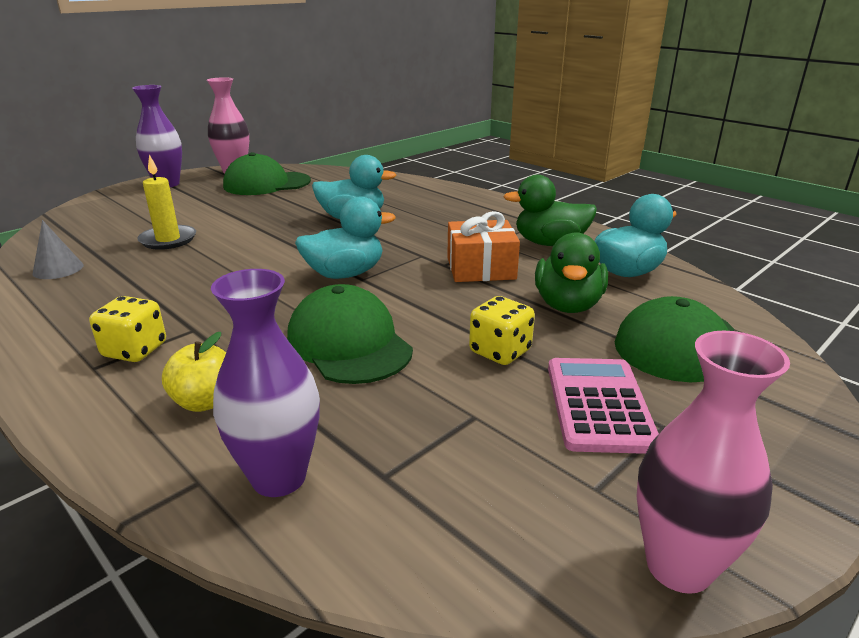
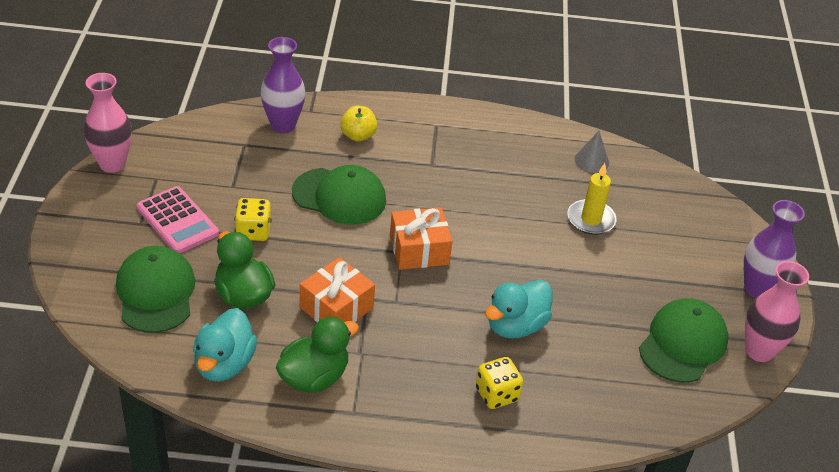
camera: 135 degrees right, 15 degrees up
yellow dice [89,296,166,362] -> yellow dice moved to [476,357,523,409]
turquoise duck [295,197,396,279] -> orange gift [390,207,452,270]

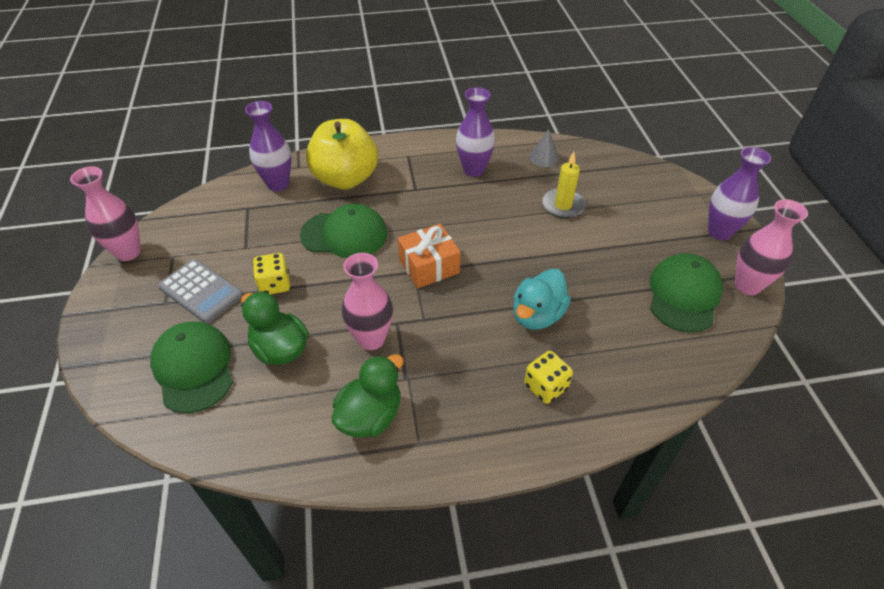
camera: 10 degrees left, 5 degrees up
pink calculator [137,186,219,253] -> grey calculator [158,259,243,323]
turquoise duck [193,308,257,381] -> none
orange gift [300,257,375,322] -> pink vase [342,253,393,350]
yellow apple [340,106,377,142] -> yellow apple [306,119,378,189], size x2.14
none -> purple vase [456,87,495,177]

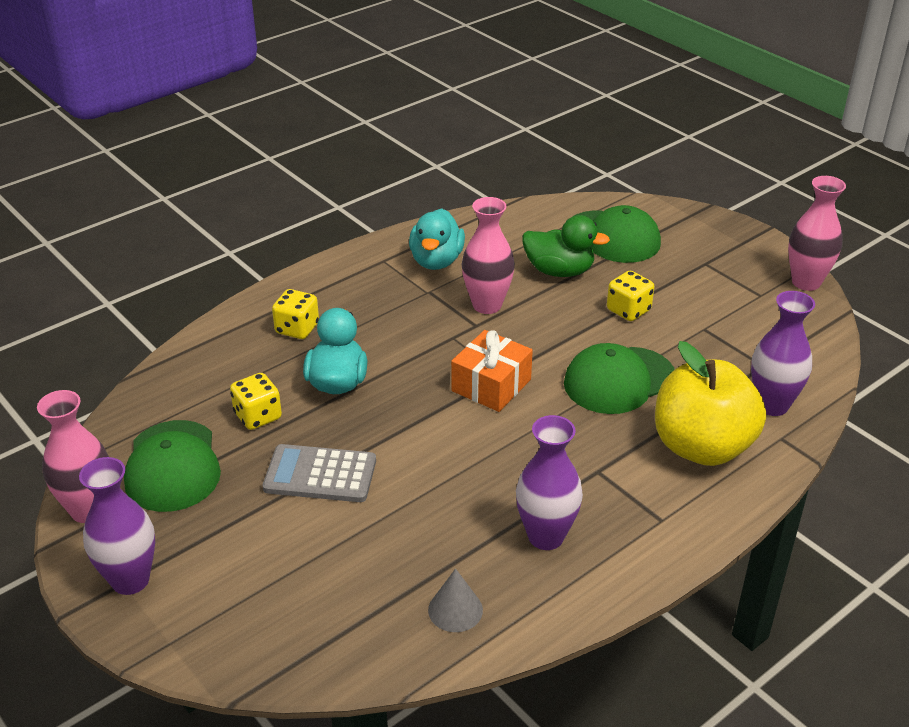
camera: 150 degrees right, 10 degrees down
grey calculator [158,259,243,323] -> grey calculator moved to [263,444,376,502]
green duck [332,354,404,437] -> turquoise duck [409,208,465,270]
yellow candle [542,152,586,218] -> none
none -> yellow dice [230,373,282,430]

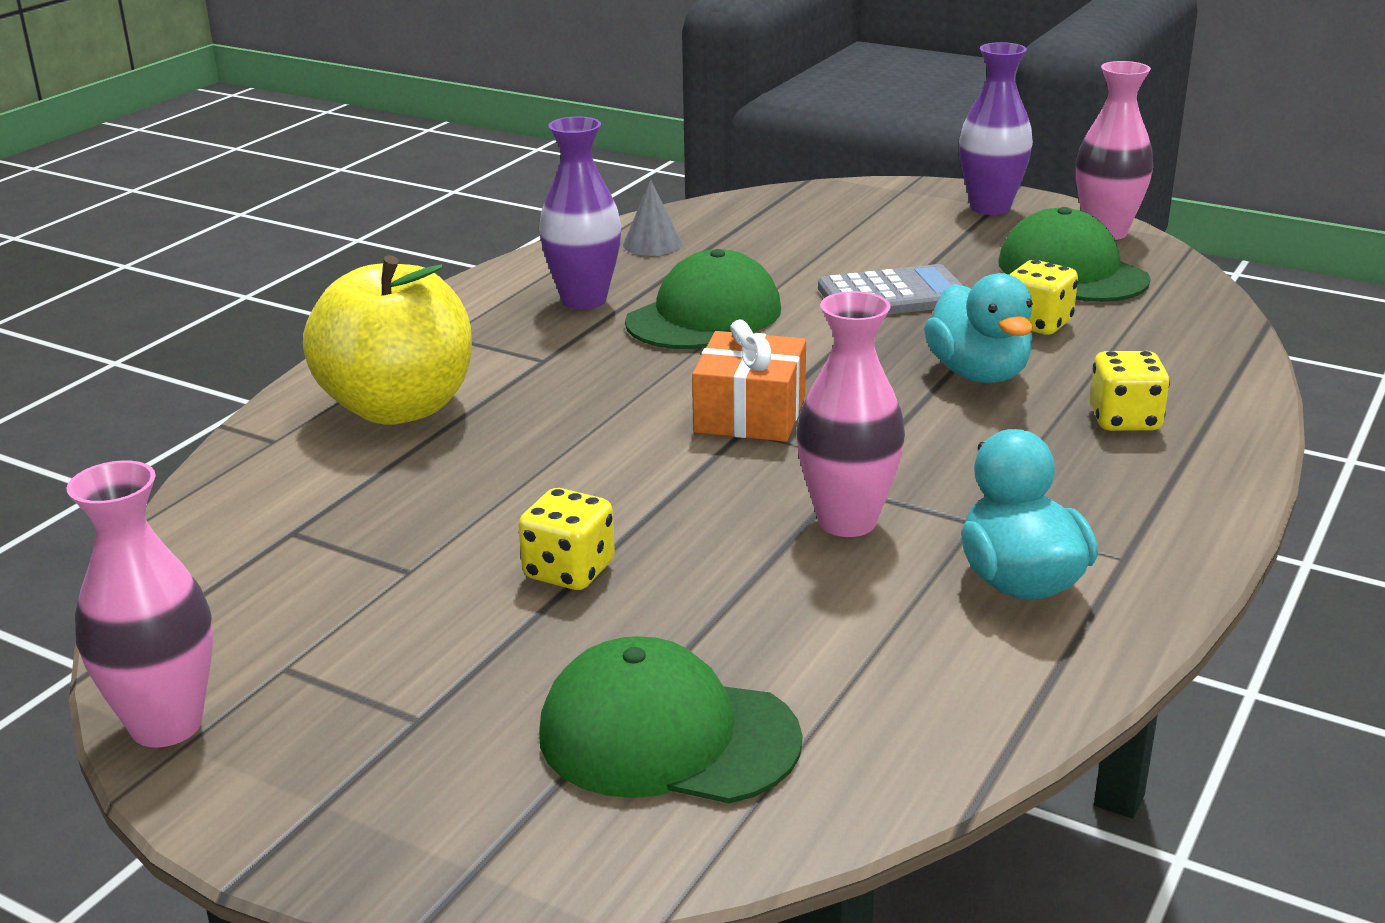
camera: 160 degrees right, 10 degrees down
green duck [522,215,610,277] -> none
green cap [564,343,675,414] -> green cap moved to [625,249,781,349]
purple vase [751,291,815,416] -> none

